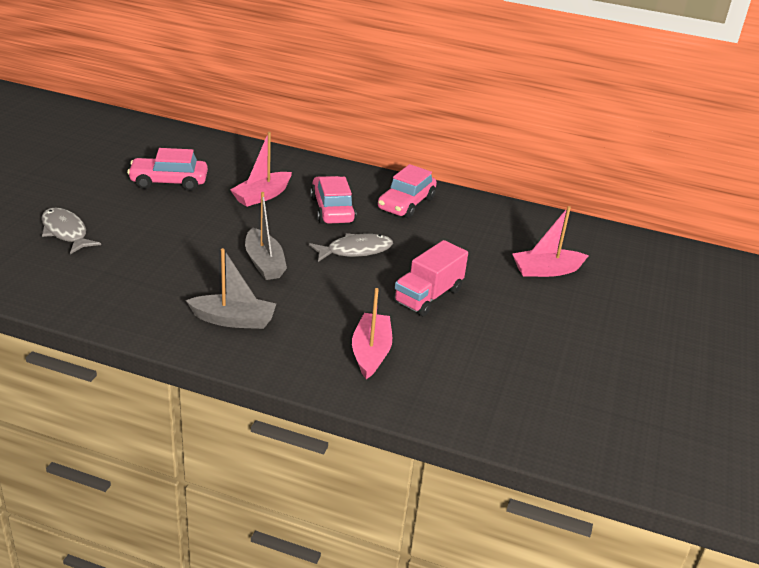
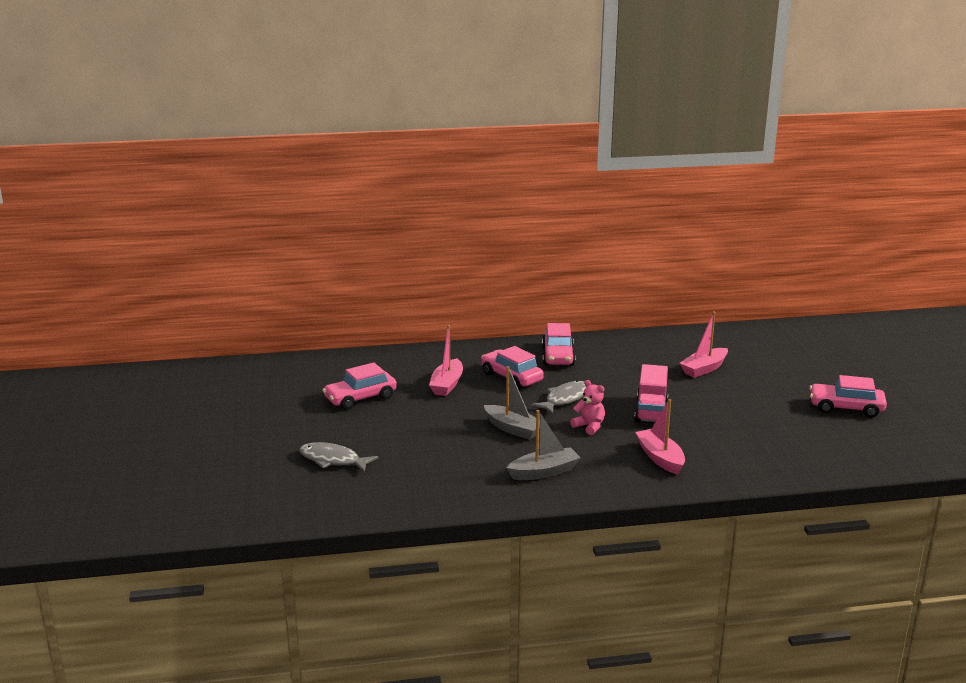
camera: 25 degrees left, 10 degrees down
none -> pink teddy bear [570,380,605,435]
none -> pink car [809,375,887,418]

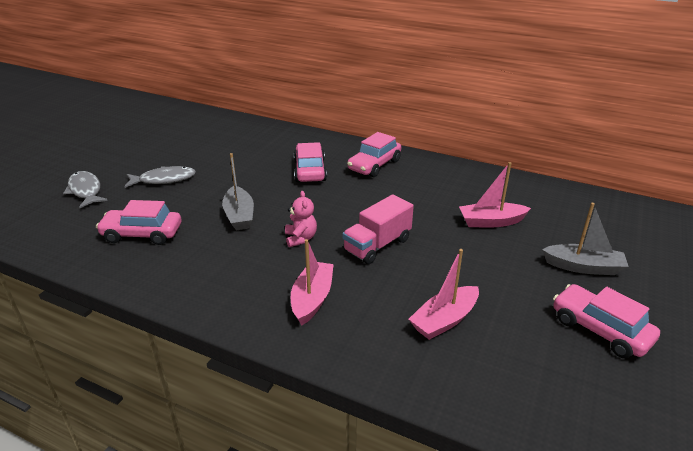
camera: 35 degrees right, 10 degrees up
pink car [322,363,397,410] -> pink car moved to [96,200,181,245]
pink boat [429,325,463,396] -> pink boat moved to [409,249,479,340]
grey boat [507,410,581,480] -> grey boat moved to [542,203,629,275]
grey fish [531,380,586,414] -> grey fish moved to [125,166,196,188]

